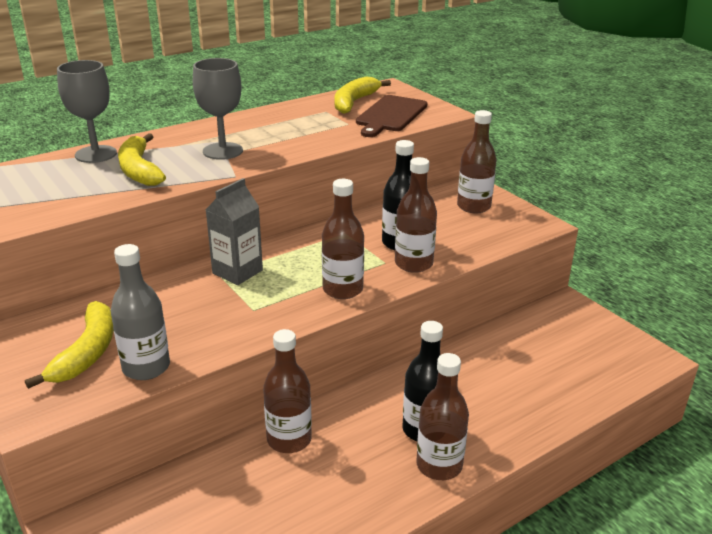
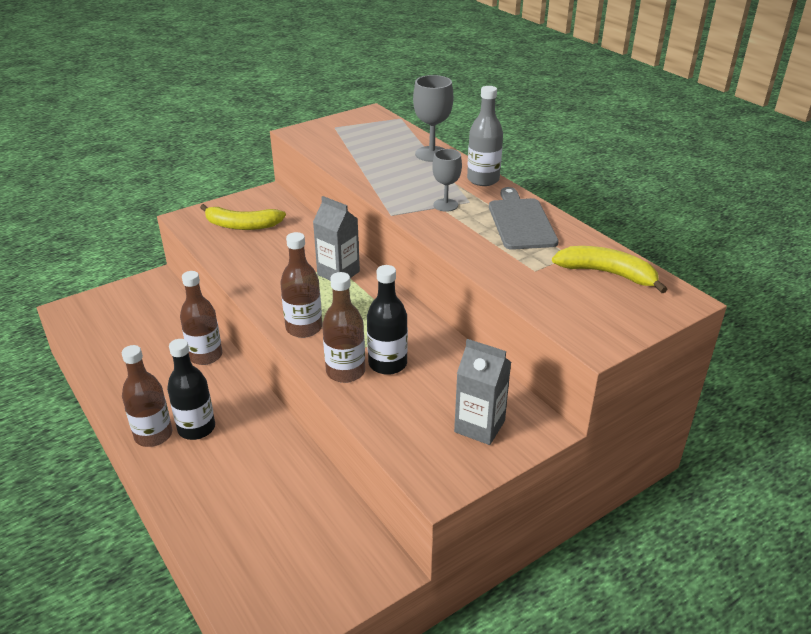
camera: 90 degrees right, 5 degrees up
grey bottle [111,244,170,380] -> grey bottle moved to [467,86,503,186]
yellow banana [118,133,166,186] -> none
grey goblet [193,58,243,160] -> grey goblet [432,149,462,212], size x0.66
brown cutting board [356,95,427,137] -> none
brown bottle [457,110,497,213] -> grey carton [454,339,511,445]
none -> grey cutting board [489,187,559,250]

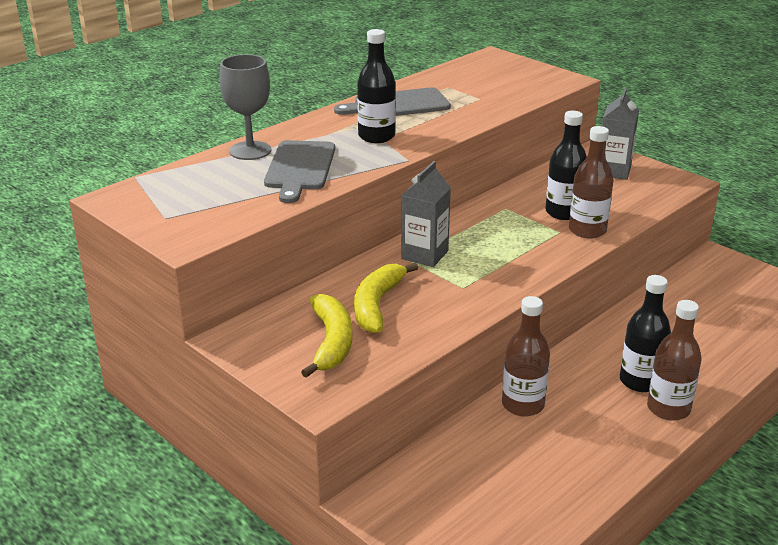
camera: 100 degrees left, 5 degrees down
brown bottle [280,232,322,338] -> none
grey goblet [432,149,462,212] -> black bottle [357,29,396,143]
grey bottle [467,86,503,186] -> none
yellow banana [552,246,668,293] -> yellow banana moved to [354,262,418,333]
none -> grey cutting board [264,140,335,203]

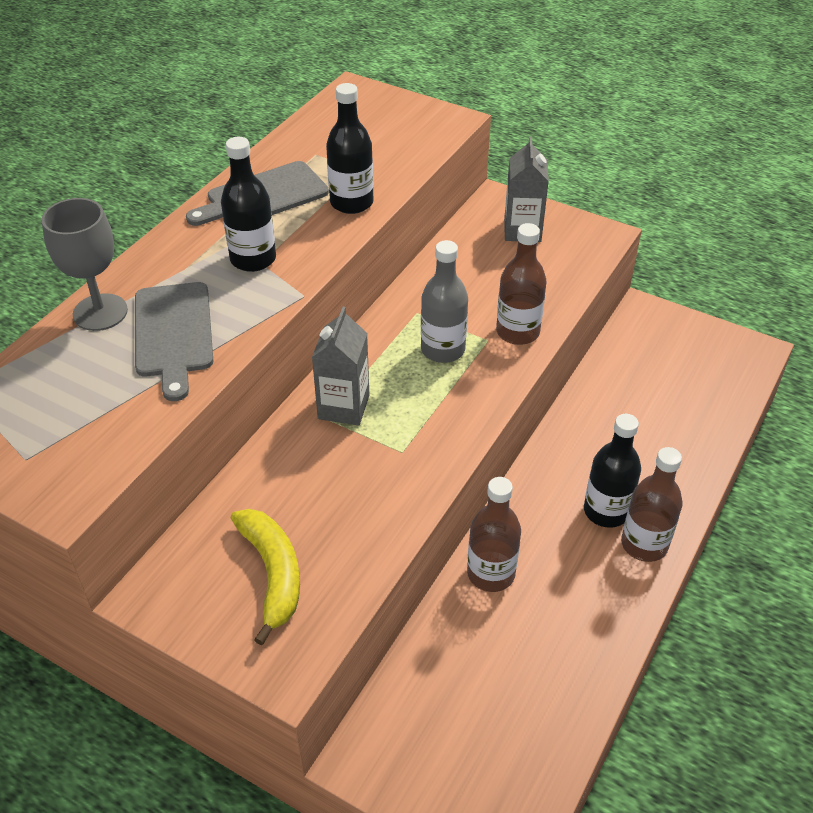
camera: 15 degrees left, 15 degrees up
yellow banana [354,262,418,333] -> none
black bottle [545,111,587,220] -> black bottle moved to [326,83,373,214]
none -> grey bottle [421,240,468,363]

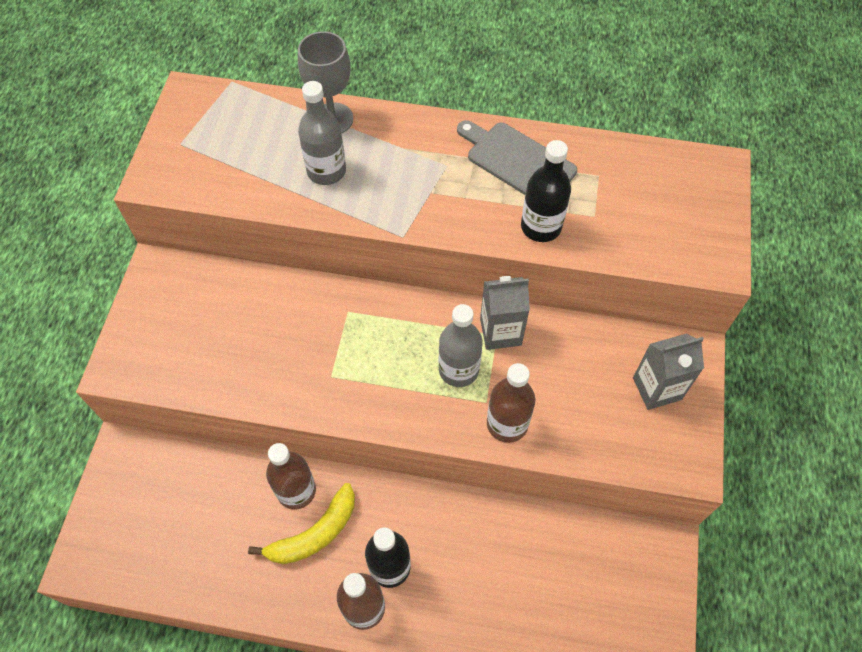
camera: 70 degrees right, 15 degrees up
grey cutting board [135,282,213,401] -> grey bottle [298,81,346,185]
black bottle [221,137,276,272] -> none
yellow banana [231,509,300,645] -> yellow banana moved to [248,483,355,564]
grey carton [312,307,369,426] -> grey carton moved to [480,276,530,350]

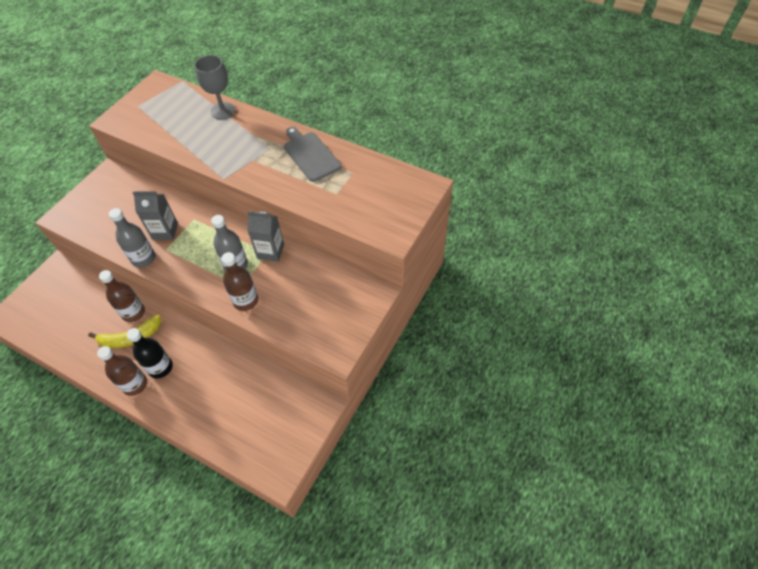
camera: 20 degrees right, 5 degrees down
grey bottle [298,81,346,185] -> grey bottle moved to [109,208,155,268]
black bottle [521,140,571,242] -> none
grey carton [633,334,704,410] -> grey carton moved to [132,192,178,240]

